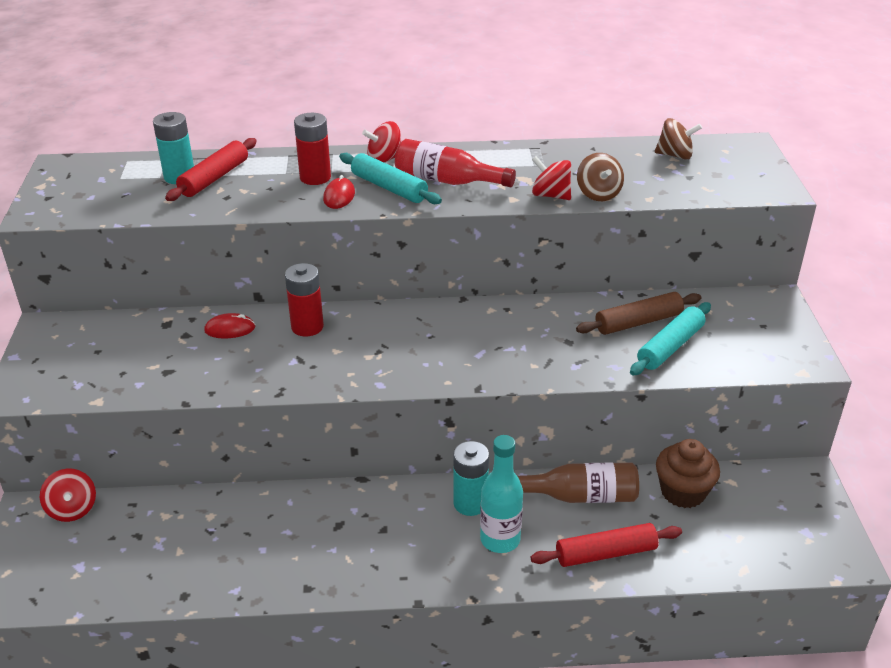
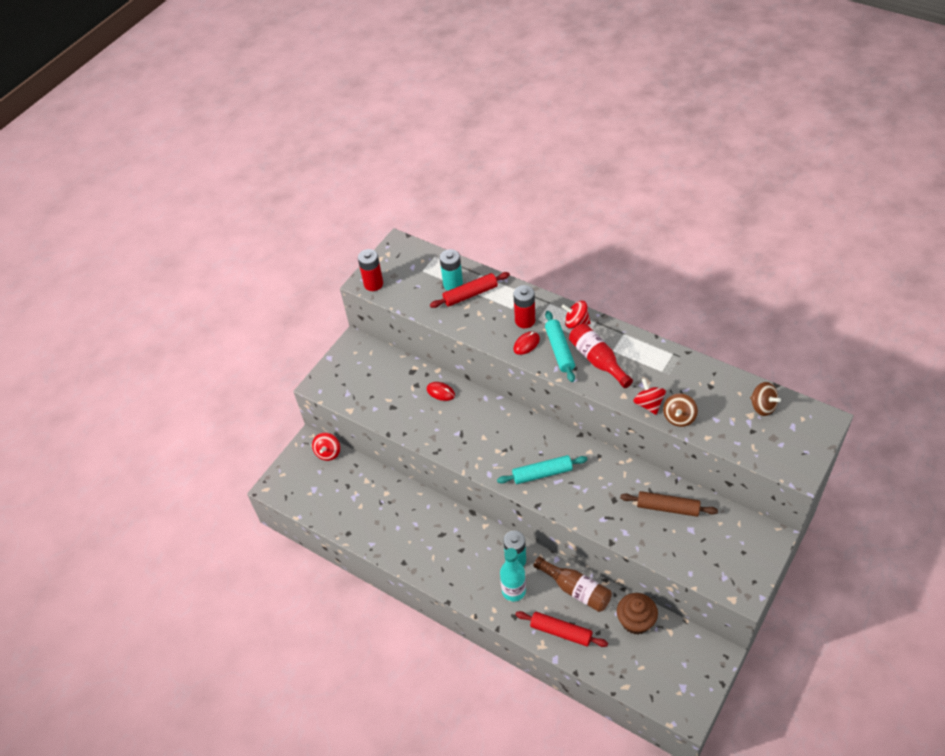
camera: 40 degrees right, 15 degrees up
red battery [285,263,324,337] -> red battery moved to [358,249,383,291]
turquoise rolling pin [630,302,711,375] -> turquoise rolling pin moved to [497,455,588,484]

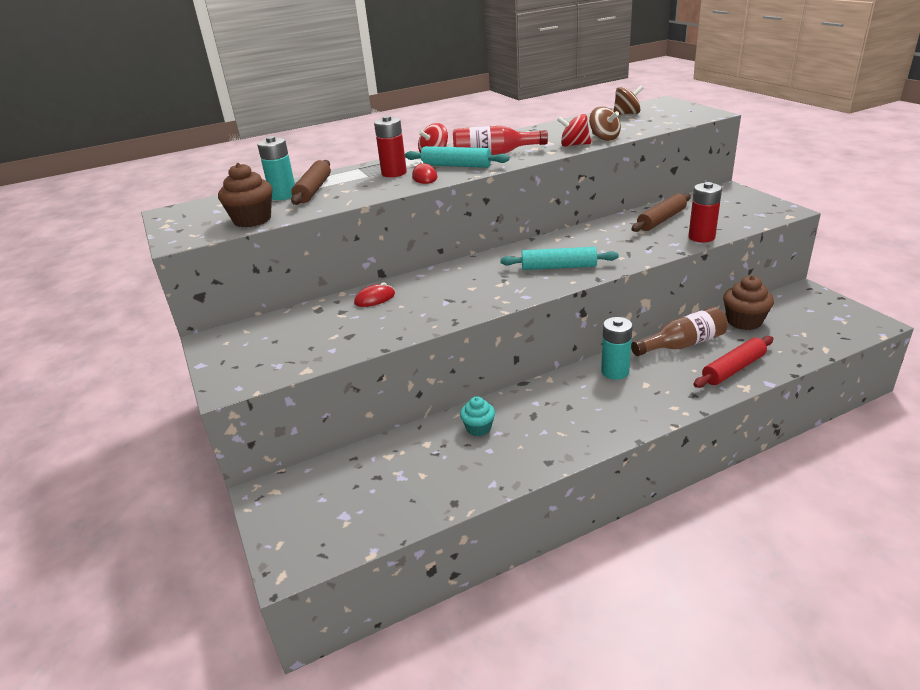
camera: 60 degrees left, 20 degrees down
red spinning top [312,433,340,461] -> none
red battery [358,249,383,291] -> red battery moved to [688,182,722,242]
red rolling pin [430,272,510,308] -> brown rolling pin [291,160,331,205]
turquoise rolling pin [497,455,588,484] -> turquoise rolling pin turned 75 degrees clockwise [500,247,619,270]
turquoise bottle [500,548,526,601] -> none
none -> brown cupcake [218,163,272,228]
none -> turquoise cupcake [460,396,495,436]

